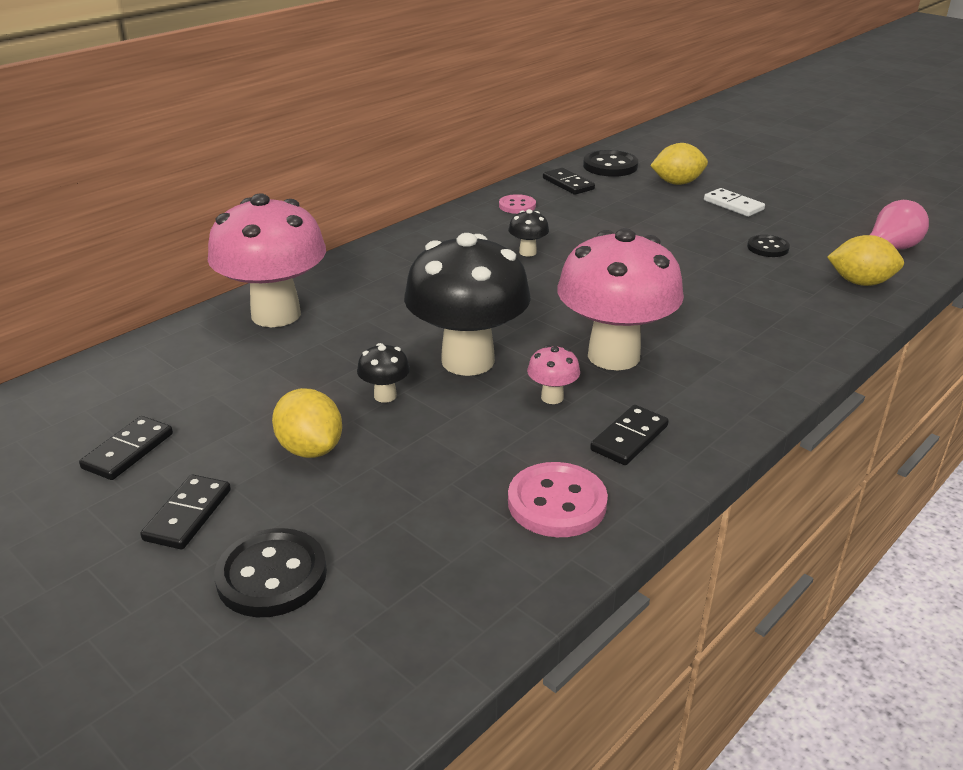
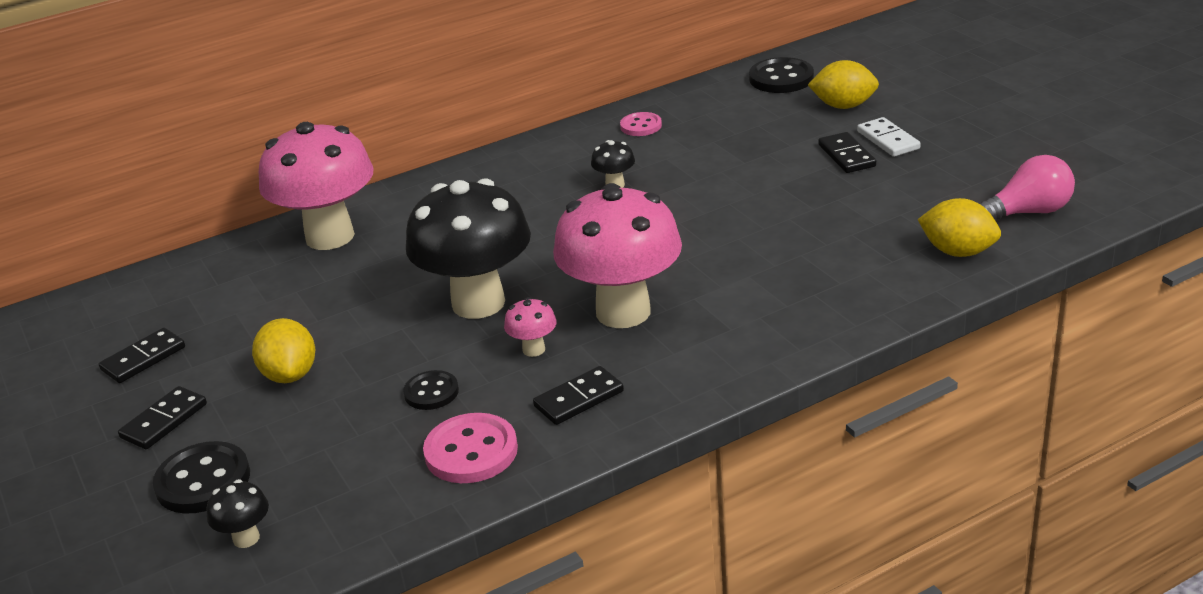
camera: 20 degrees right, 0 degrees up
black mushroom [357,343,410,403] -> black mushroom moved to [206,479,269,548]
black domino [543,168,595,195] -> black domino moved to [818,132,876,173]
black button [747,235,790,257] -> black button moved to [403,370,459,410]

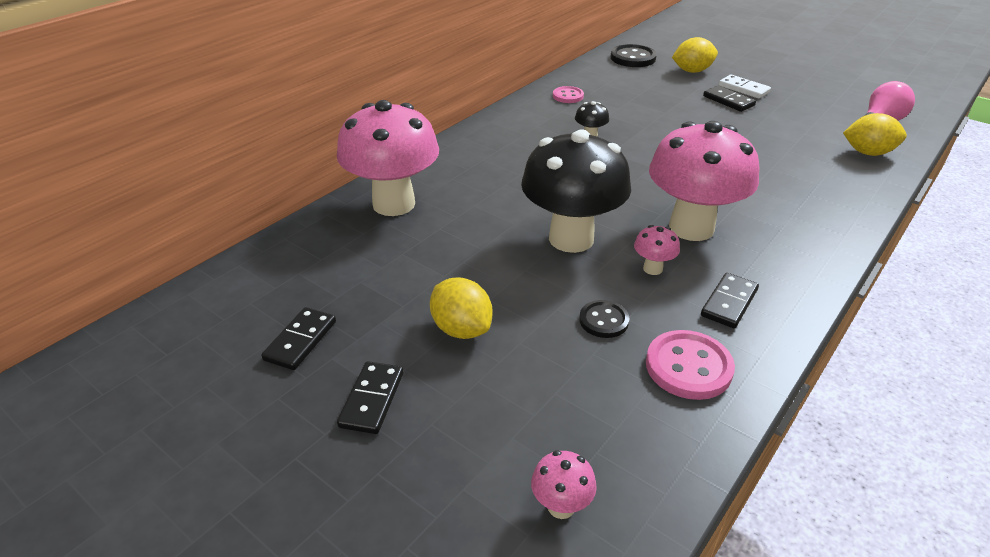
camera: 25 degrees left, 5 degrees up
black button [153,441,250,514] -> none
black mushroom [206,479,269,548] -> pink mushroom [531,450,597,519]

